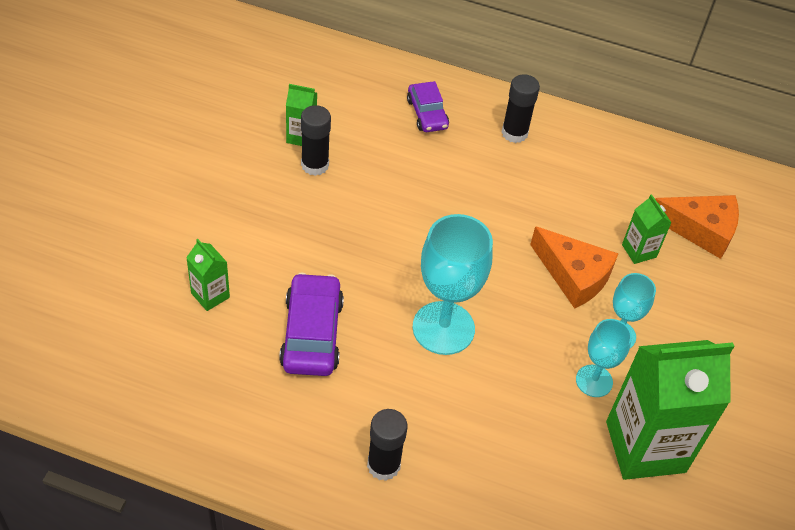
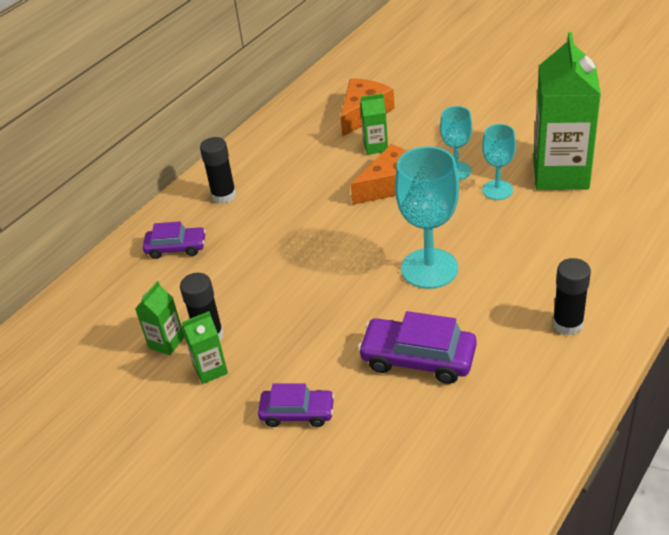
camera: 65 degrees left, 10 degrees down
green carton [186,239,230,311] -> green carton moved to [182,311,228,384]
none -> purple car [258,383,335,427]

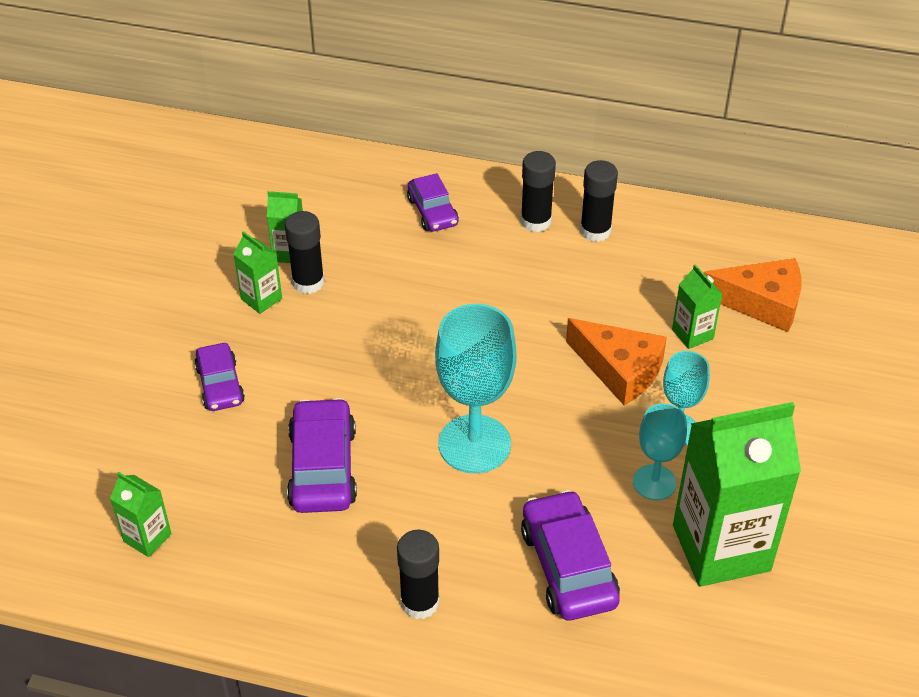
camera: 65 degrees right, 5 degrees up
none -> green carton [110,472,172,557]
none -> purple car [521,490,620,620]
none -> black glue stick [580,160,618,242]

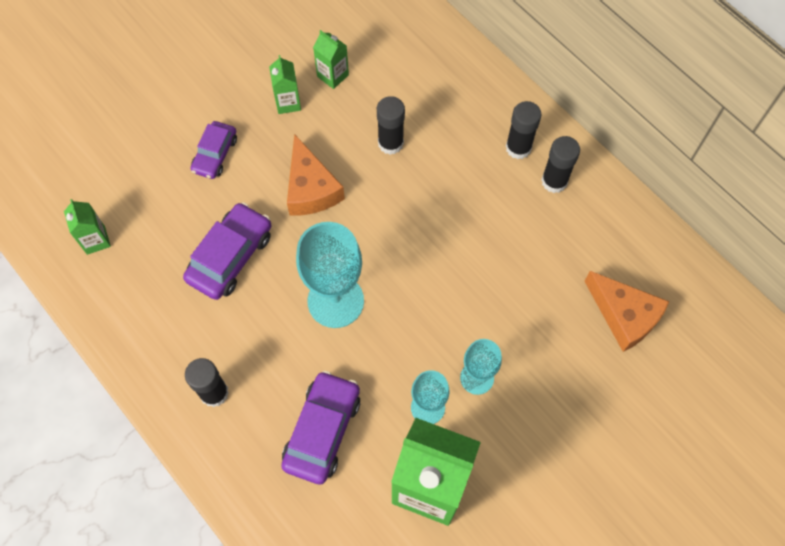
camera: 35 degrees right, 20 degrees up
black glue stick [285,211,325,294] -> black glue stick moved to [377,96,405,155]
purple car [407,173,459,232] -> none
orange cheese [566,318,667,405] -> orange cheese moved to [287,134,345,216]
green carton [672,264,722,349] -> none

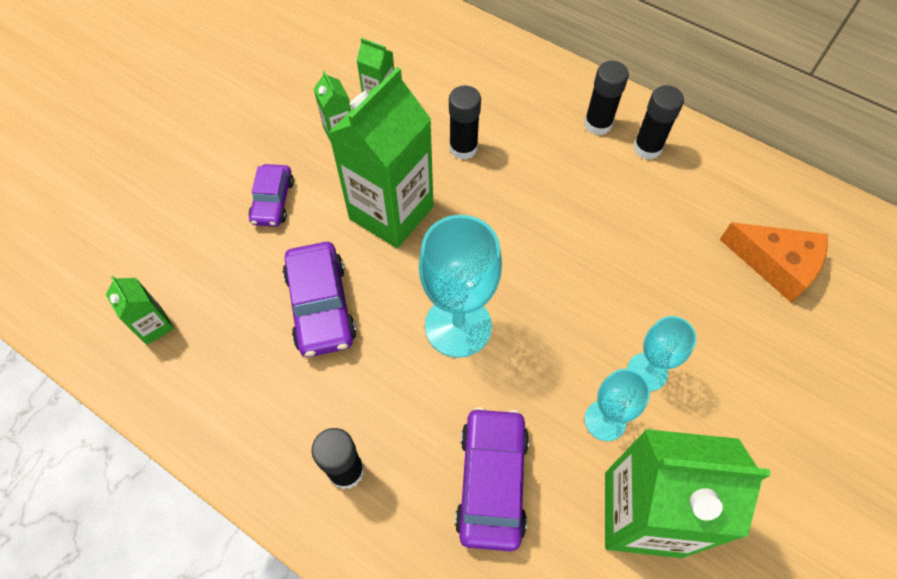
camera: 15 degrees left, 5 degrees down
purple car [183,202,272,300] -> purple car turned 150 degrees clockwise [283,242,357,357]
orange cheese [287,134,345,216] -> green carton [328,67,434,248]

